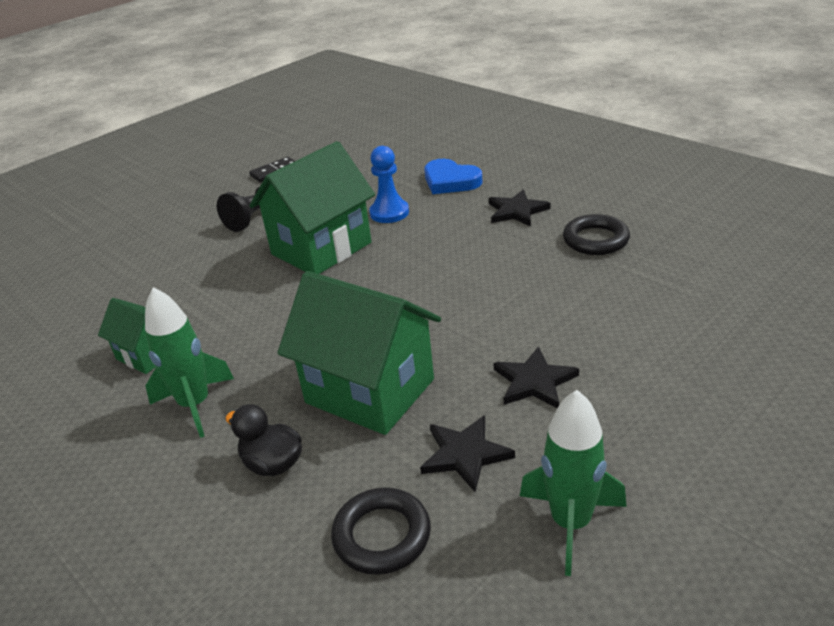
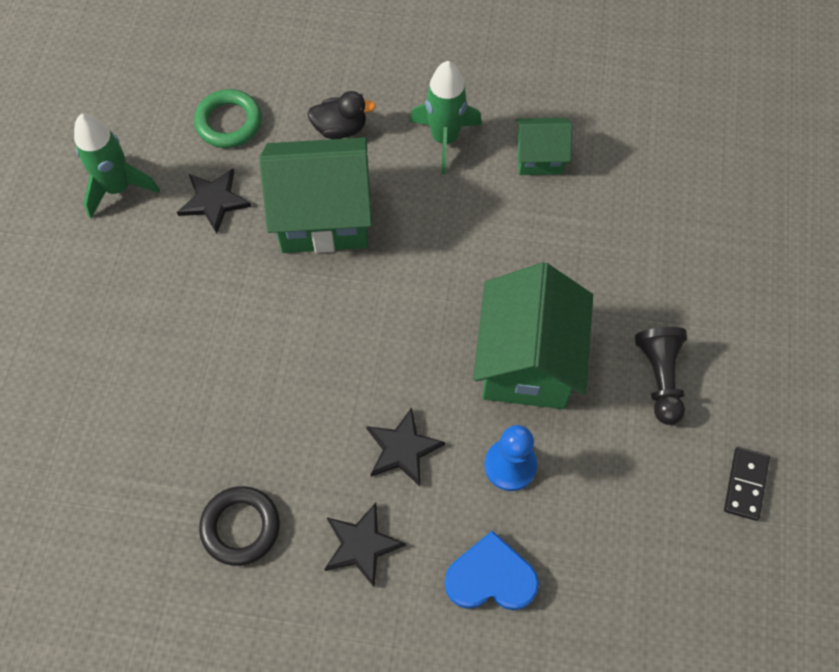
camera: 140 degrees right, 30 degrees up
black ring [331,488,431,575] -> green ring [194,89,262,148]
black star [493,346,579,408] -> black star moved to [366,407,445,486]

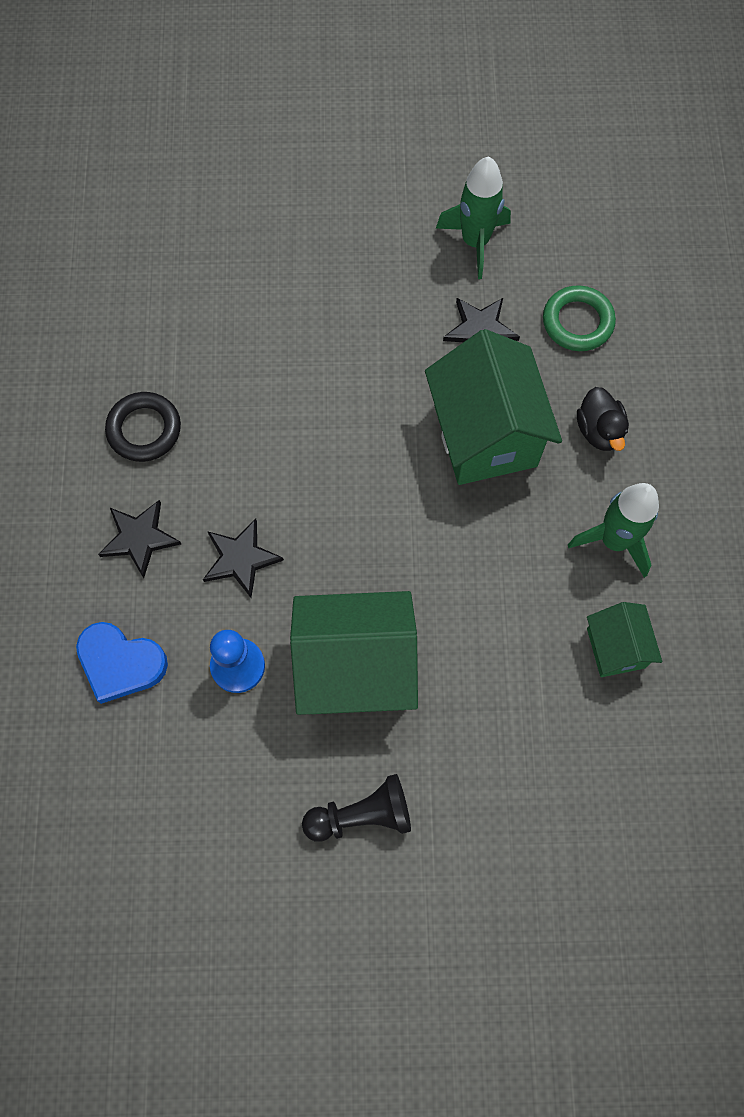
camera: 80 degrees right, 5 degrees up
blue heart [445,531,539,611] -> blue heart turned 120 degrees clockwise [76,622,168,704]
black domino [724,447,770,521] -> none

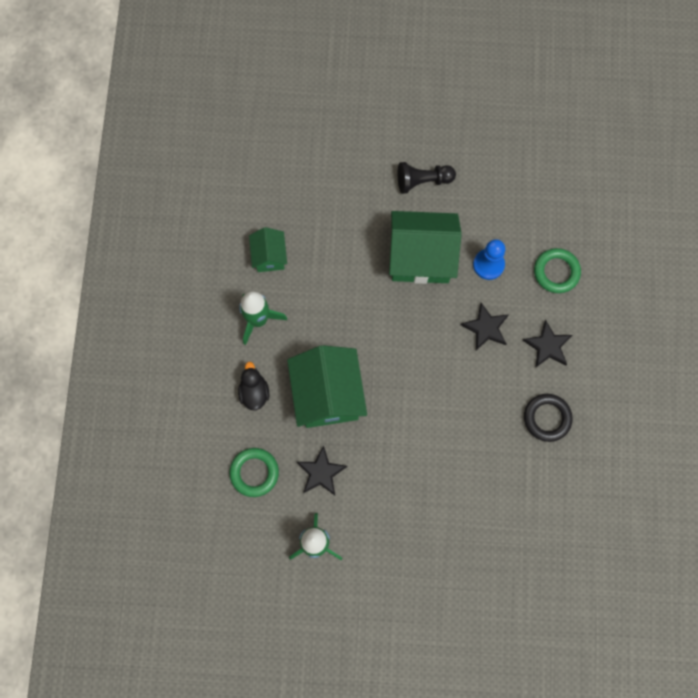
camera: 175 degrees left, 5 degrees up
blue heart [76,622,168,704] -> green ring [534,248,581,293]

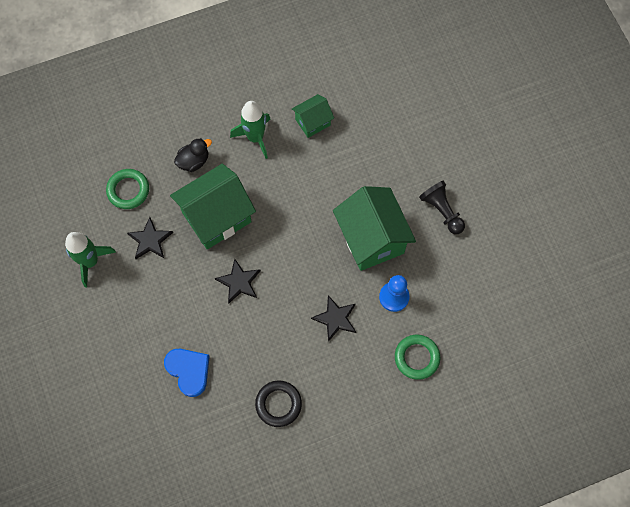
camera: 65 degrees right, 5 degrees down
black star [523,320,572,368] -> black star moved to [215,259,261,304]
none -> blue heart [164,349,210,397]

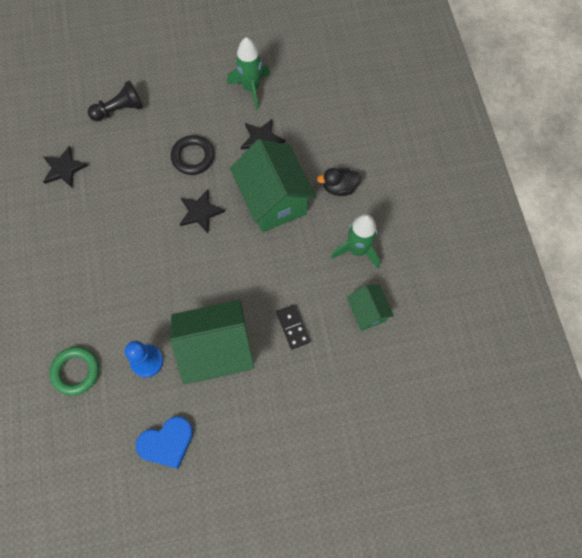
camera: 100 degrees right, 0 degrees up
green ring [106,169,149,209] -> none
blue heart [164,349,210,397] -> blue heart moved to [136,416,193,469]
black duck [174,138,212,172] -> black duck turned 105 degrees clockwise [317,168,361,196]
black ring [255,381,302,427] -> black ring moved to [171,135,214,175]
black star [311,295,356,342] -> black star moved to [43,146,88,188]
black pawn [419,181,465,234] -> black pawn moved to [88,81,143,121]
none -> black domino [276,304,310,349]

